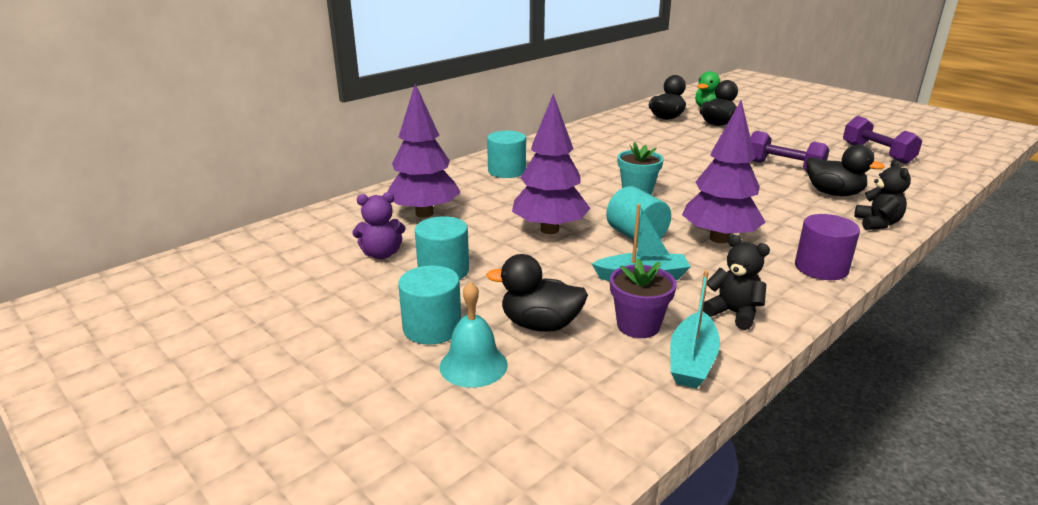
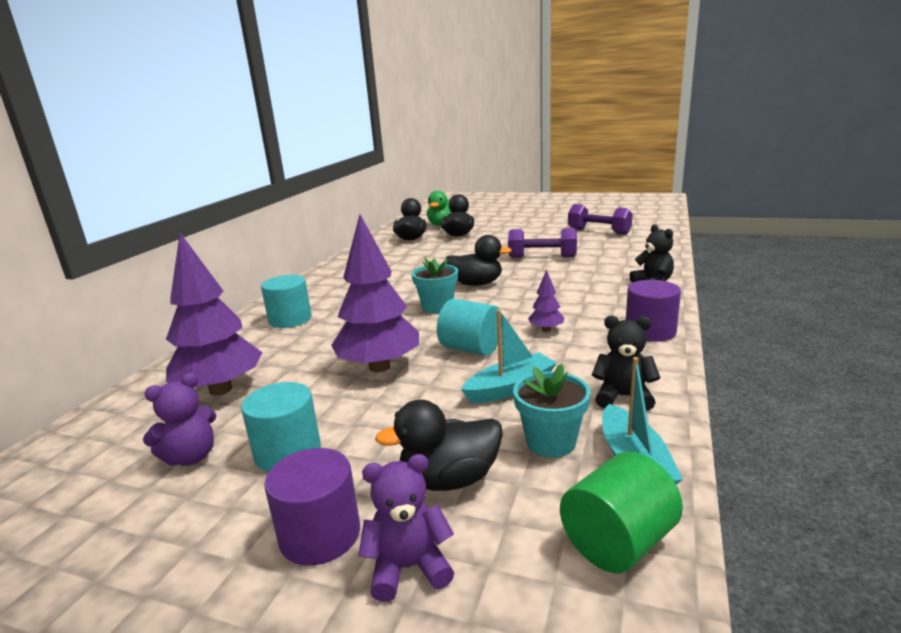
camera: 25 degrees left, 5 degrees down
turquoise cylinder [398,265,461,345] -> purple cylinder [264,448,360,566]
turquoise bell [440,281,508,388] -> purple teddy bear [358,454,454,602]
purple flower pot [610,258,677,338] -> turquoise flower pot [513,364,591,458]
purple tree [682,100,766,243] -> purple tree [528,269,564,332], size x0.45
black duck [806,145,885,196] -> black duck moved to [446,235,512,286]
none -> green cylinder [560,452,683,573]

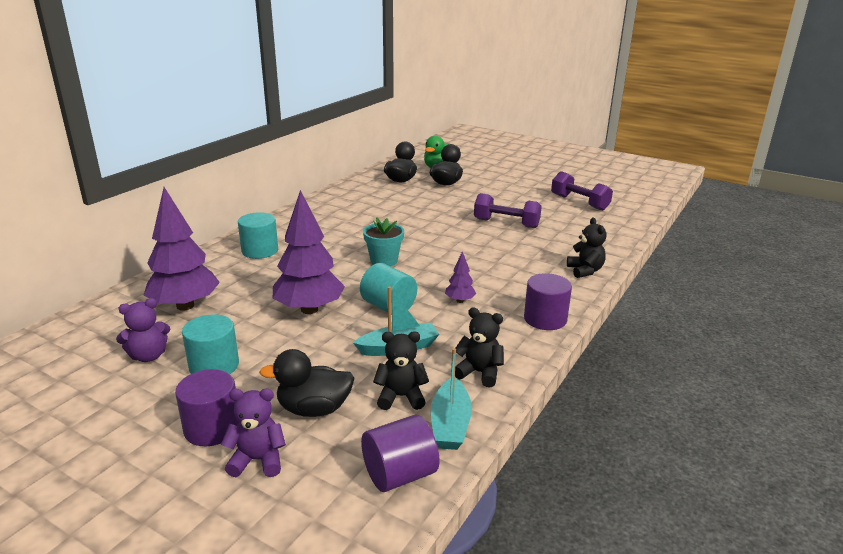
camera: 10 degrees right, 5 degrees up
black duck [446,235,512,286] -> none
turquoise flower pot [513,364,591,458] -> black teddy bear [373,331,429,410]
green cylinder [560,452,683,573] -> purple cylinder [361,415,440,492]

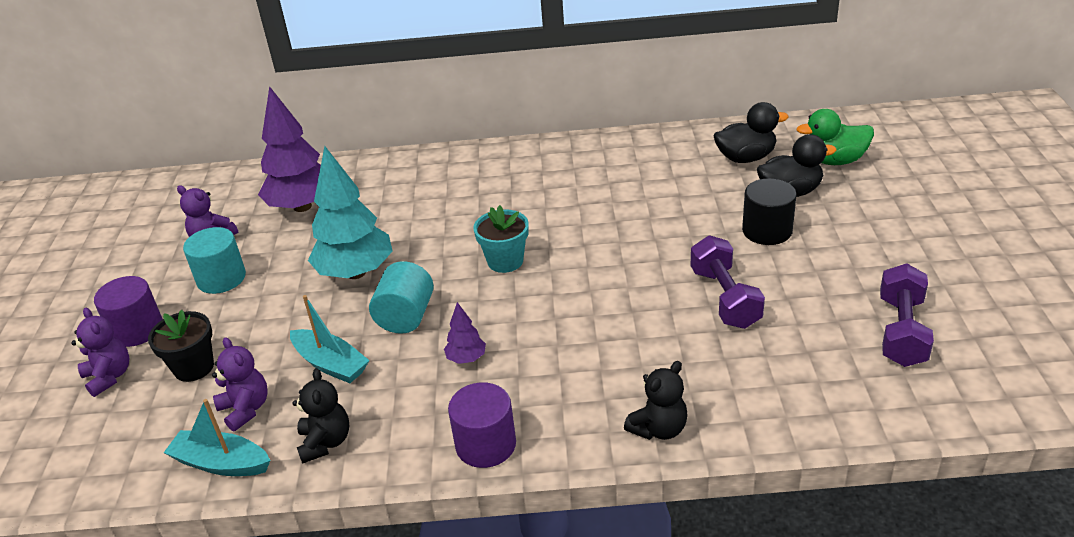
camera: 60 degrees right, 10 degrees up
turquoise cylinder [238,212,278,259] -> none
black duck [259,349,355,417] -> black flower pot [148,310,214,382]
purple tree [273,190,345,314] -> turquoise tree [308,146,393,279]
purple cylinder [361,415,440,492] -> none
black teddy bear [373,331,429,410] -> purple teddy bear [212,337,268,432]
turquoise boat [431,348,472,450] -> turquoise boat turned 45 degrees clockwise [164,399,271,476]
none -> black cylinder [742,178,797,245]

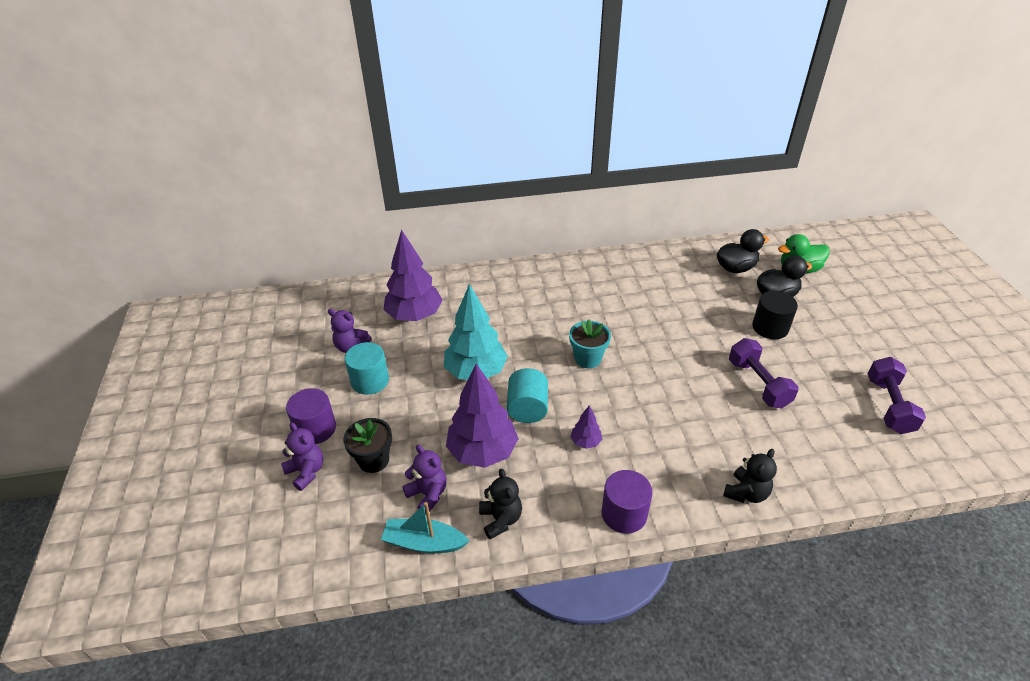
camera: 10 degrees left, 5 degrees up
turquoise boat [290,295,370,383] -> purple tree [446,364,519,468]

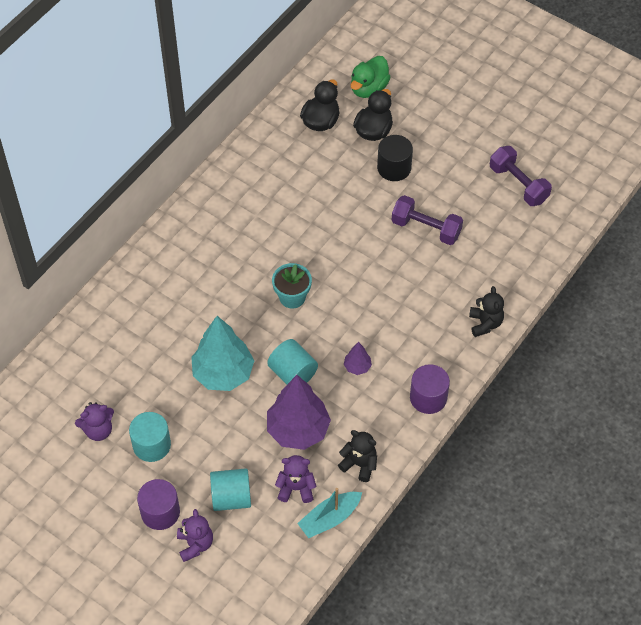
camera: 45 degrees left, 15 degrees up
purple teddy bear [281,422,323,491] -> purple teddy bear turned 75 degrees clockwise [177,509,213,562]
black flower pot [344,418,392,473] -> turquoise cylinder [210,468,251,511]
purple tree [384,229,443,321] -> none

